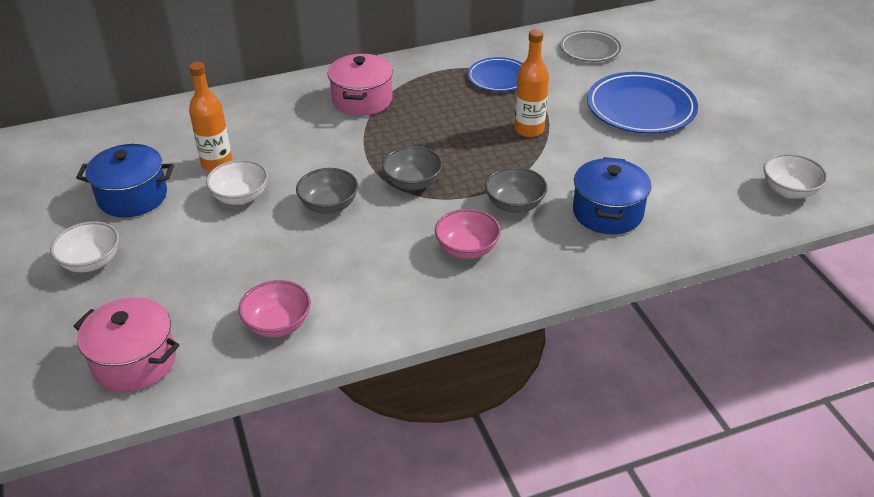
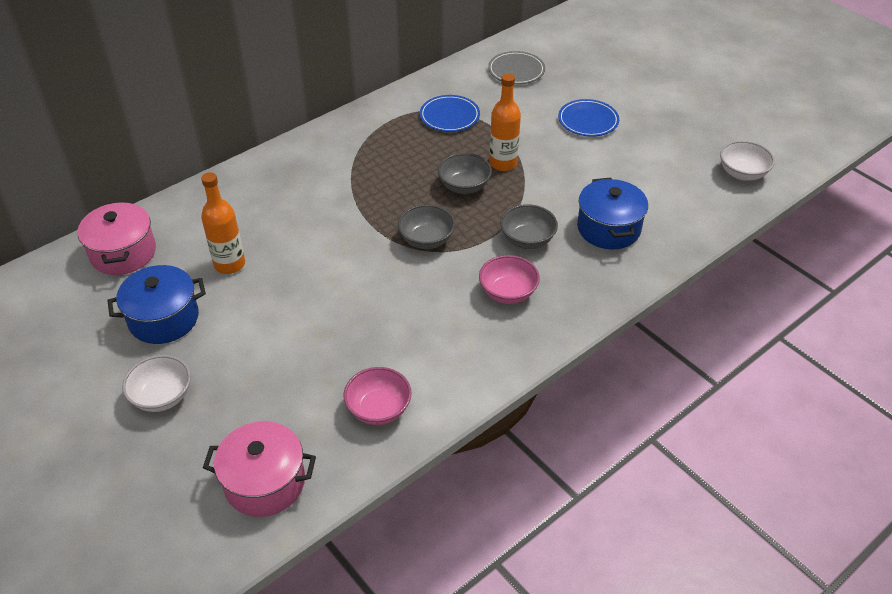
camera: 20 degrees left, 5 degrees up
white bowl [206,160,268,205] -> none
grey bowl [296,168,358,214] -> grey bowl moved to [438,153,492,194]
pink pot [327,54,393,116] -> pink pot moved to [77,201,156,275]
blue plate [587,72,698,134] -> blue plate [558,99,619,137], size x0.61

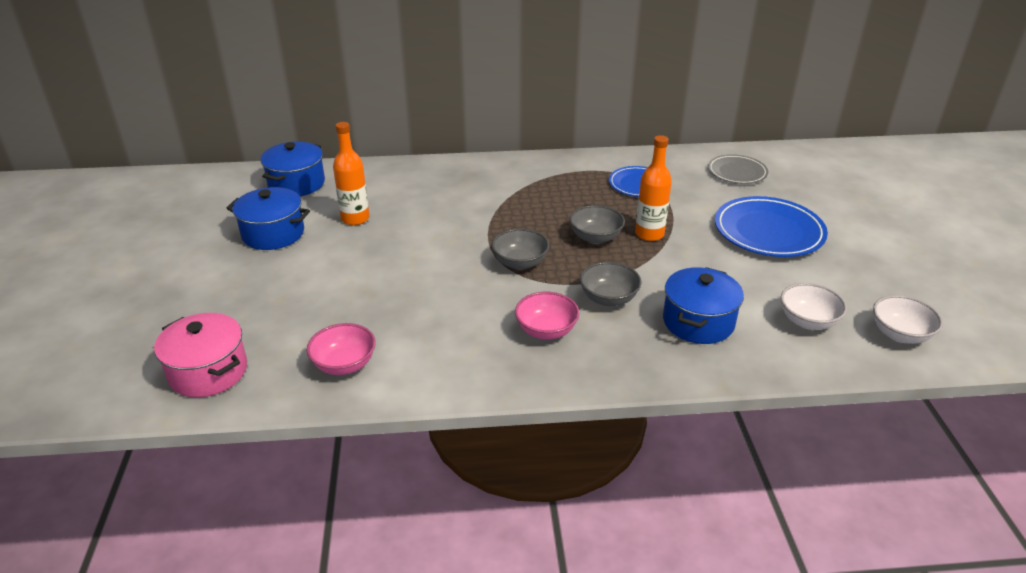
camera: 35 degrees right, 10 degrees down
pink pot [77,201,156,275] -> blue pot [261,142,325,196]
white bowl [122,355,191,412] -> white bowl moved to [781,283,847,330]
blue plate [558,99,619,137] -> blue plate [715,196,828,257], size x1.65

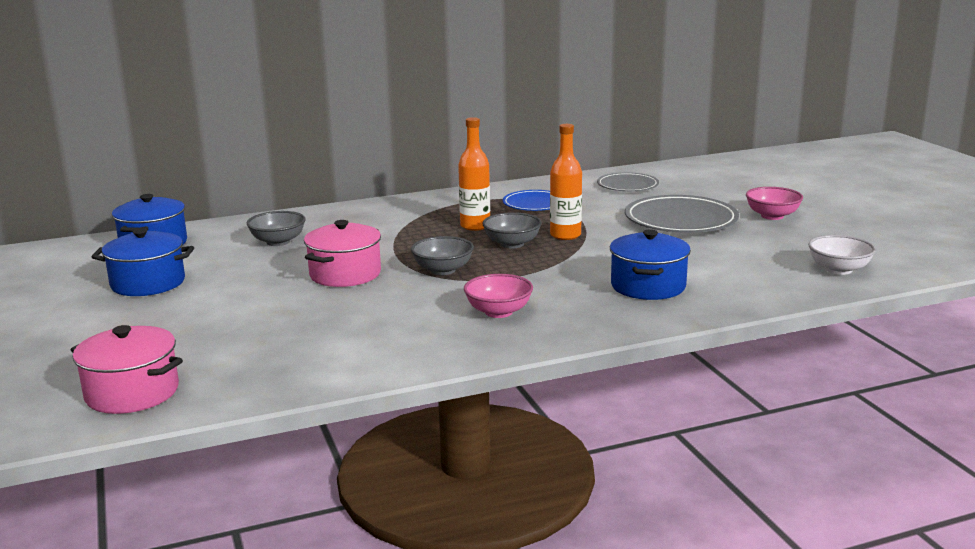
camera: 15 degrees left, 15 degrees down
pink bowl [307,323,376,375] -> pink bowl moved to [746,187,803,220]
orange bottle [333,122,370,225] -> orange bottle moved to [458,117,490,231]
grey bowl [580,262,642,306] -> grey bowl moved to [247,211,306,246]
blue plate [715,196,828,257] -> grey plate [625,195,739,233]
white bowl [781,283,847,330] -> none
none -> pink pot [304,220,381,287]

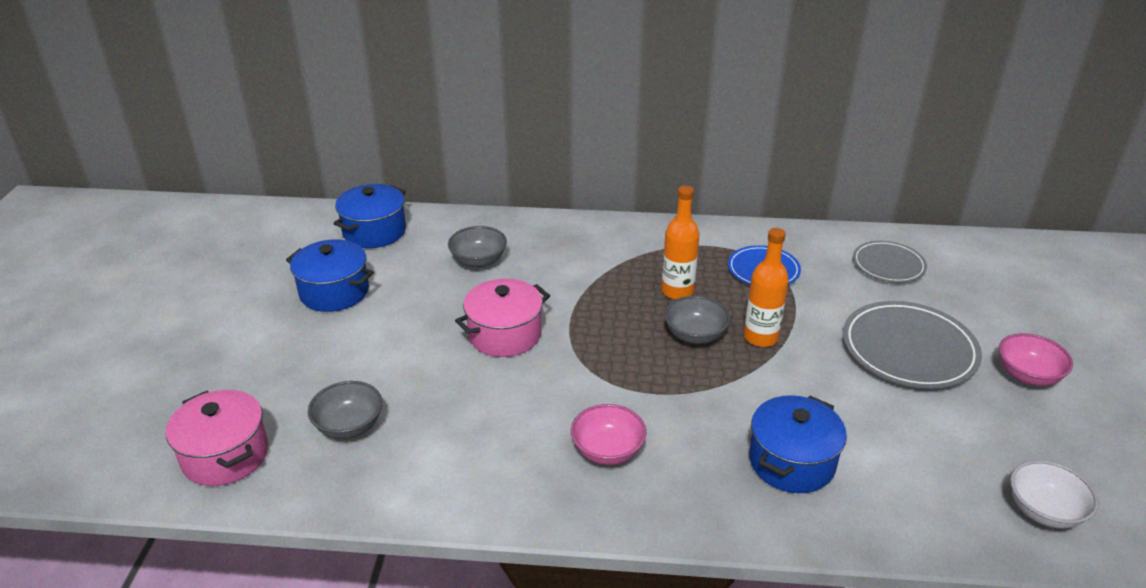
camera: 25 degrees right, 15 degrees up
grey bowl [411,236,474,275] -> grey bowl moved to [308,381,382,439]

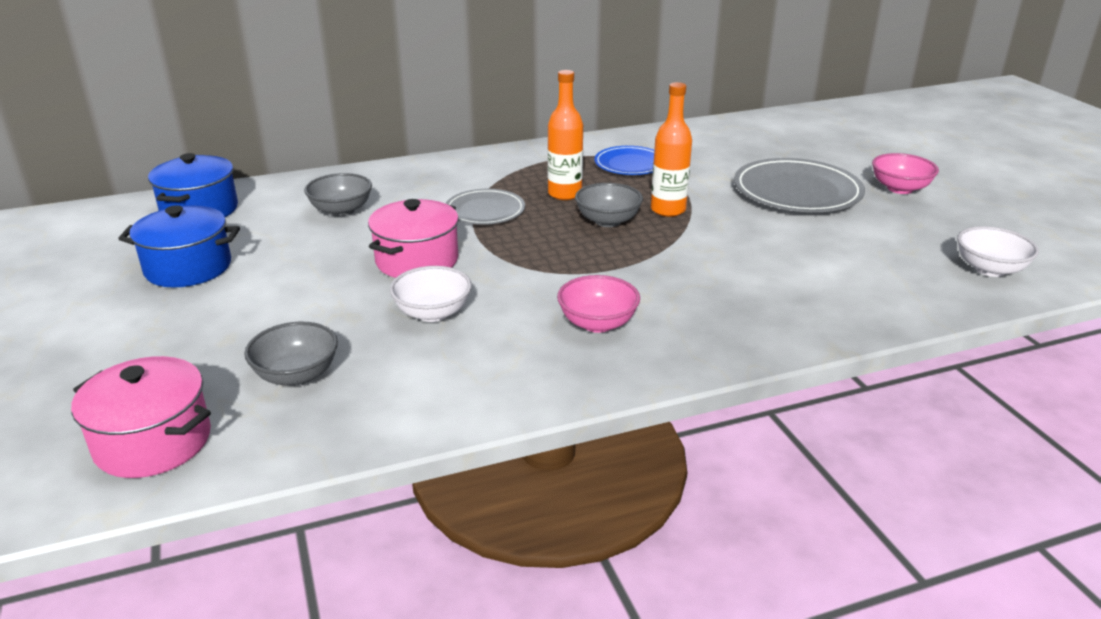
camera: 25 degrees left, 5 degrees down
blue pot [749,395,847,493] -> none
grey plate [853,241,927,283] -> grey plate moved to [446,189,525,225]
none -> white bowl [390,266,472,322]

